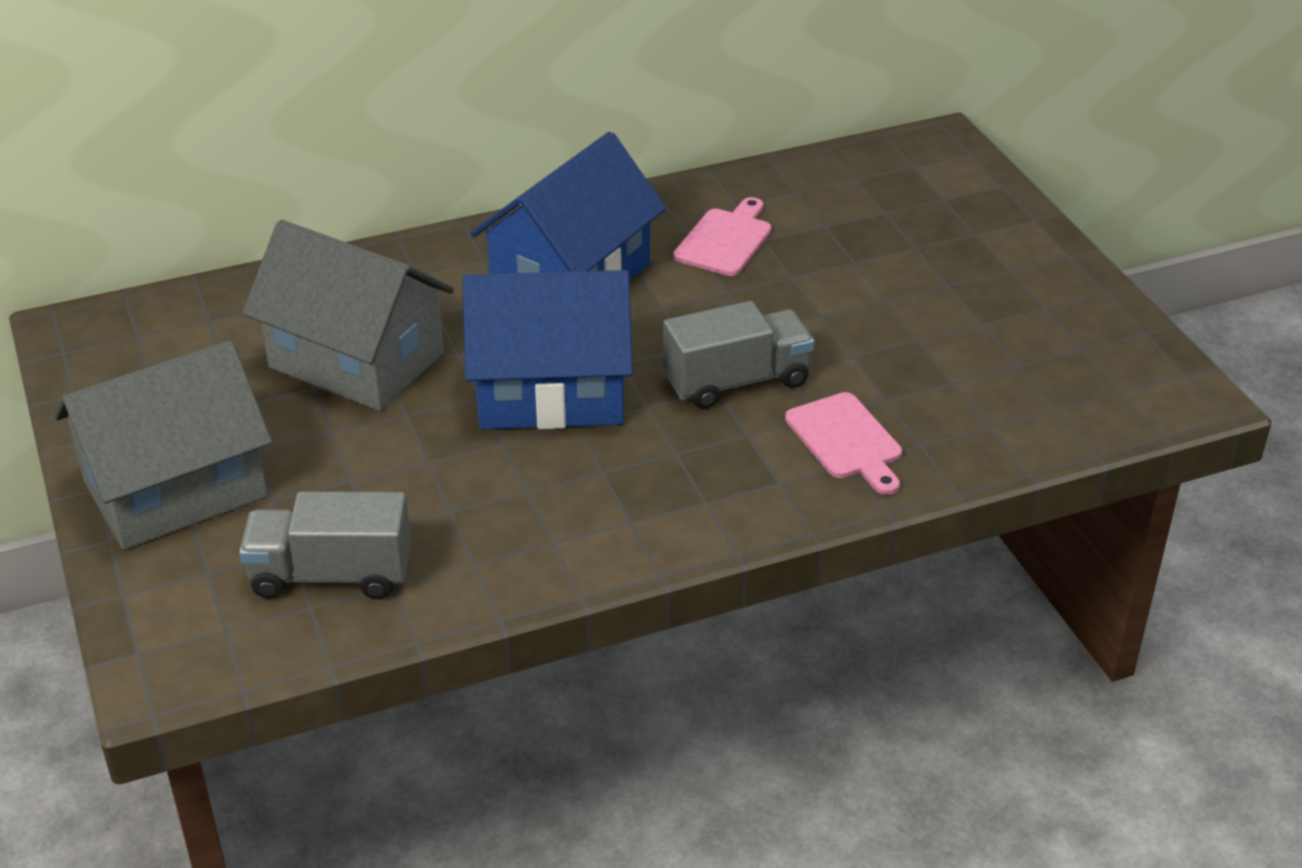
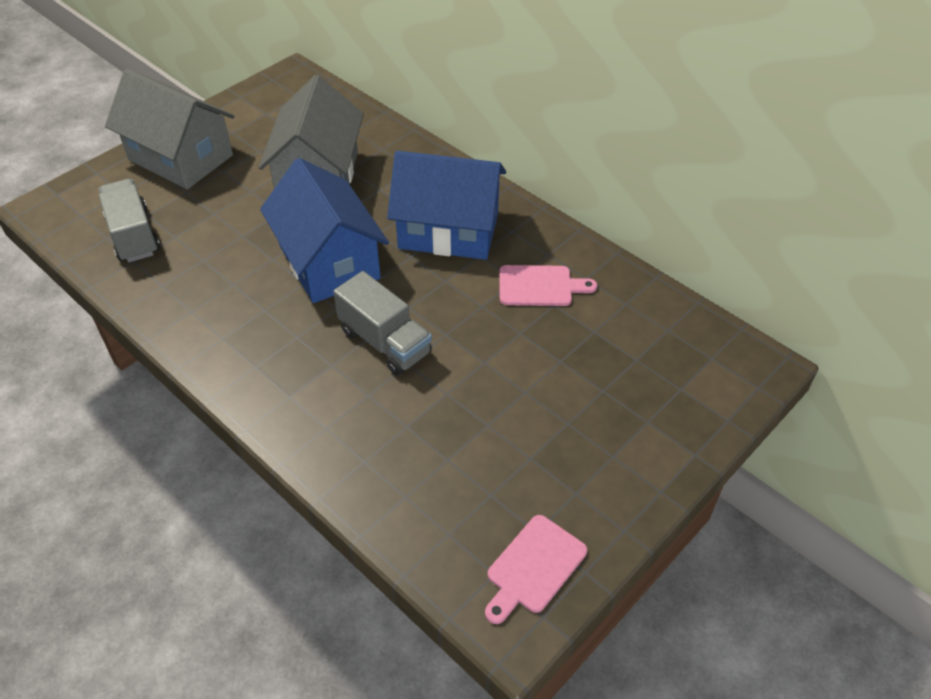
camera: 65 degrees right, 10 degrees up
pink cutting board [785,392,902,495] -> pink cutting board moved to [485,515,587,624]

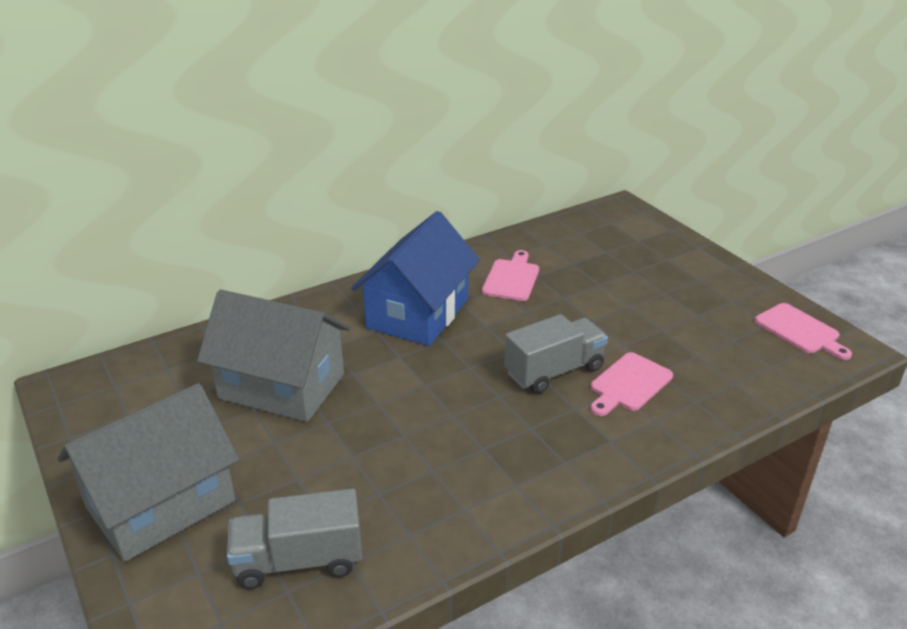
camera: 75 degrees left, 15 degrees down
blue house [260,158,389,303] -> none
none -> pink cutting board [590,352,673,416]

